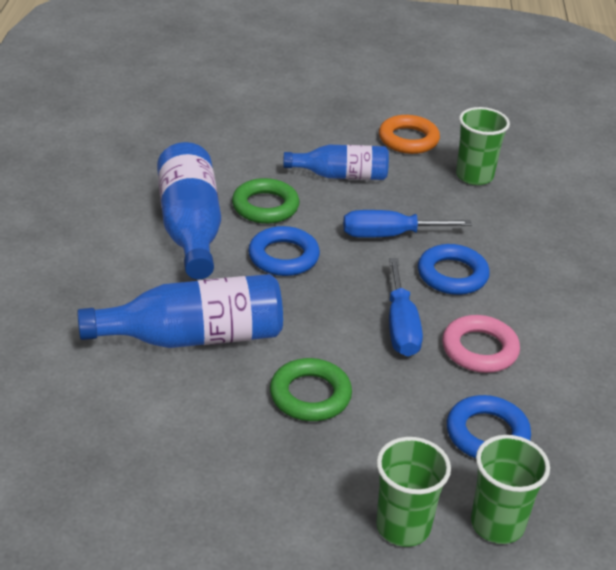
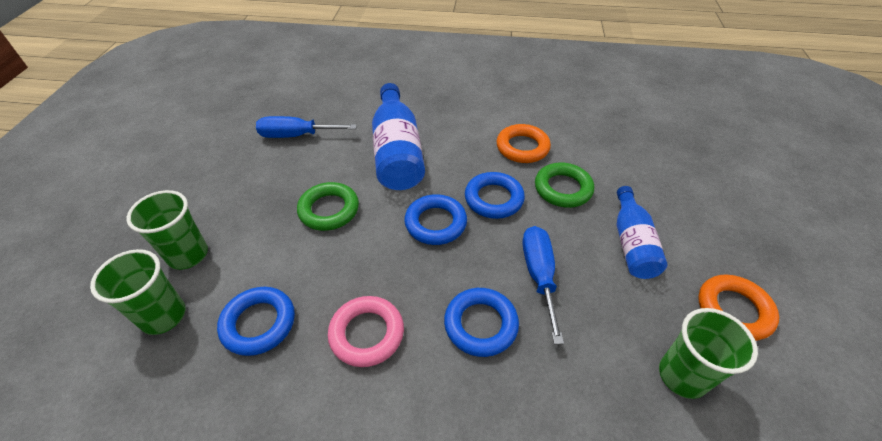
camera: 95 degrees right, 10 degrees up
blue bottle [157,142,221,279] -> orange ring [497,124,551,163]
blue screwdriver [389,258,423,357] -> blue screwdriver moved to [256,116,357,138]
none -> blue ring [404,194,467,245]

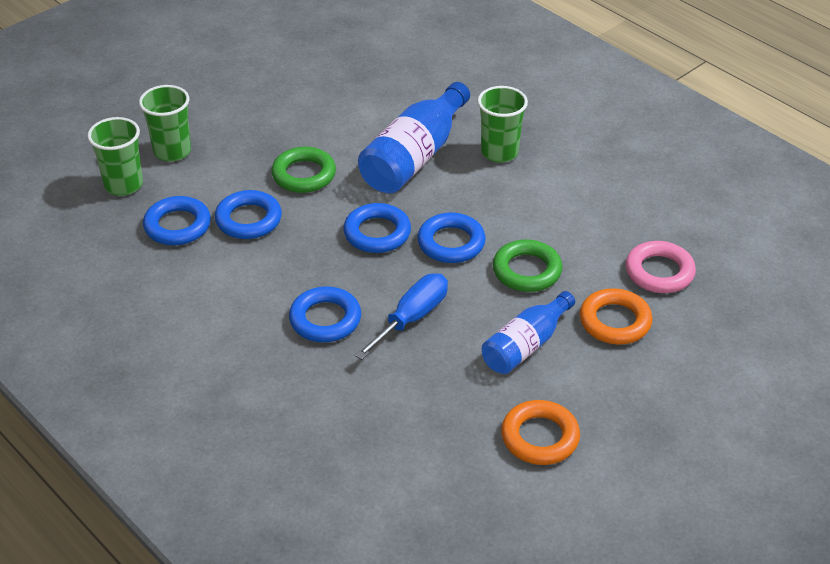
camera: 40 degrees right, 5 degrees down
blue screwdriver [256,116,357,138] -> none
pink ring [328,296,404,367] -> pink ring moved to [625,241,696,293]
orange ring [497,124,551,163] -> orange ring moved to [580,288,652,344]
green cup [659,308,758,399] -> green cup moved to [478,86,528,163]
none -> blue ring [215,190,282,239]

